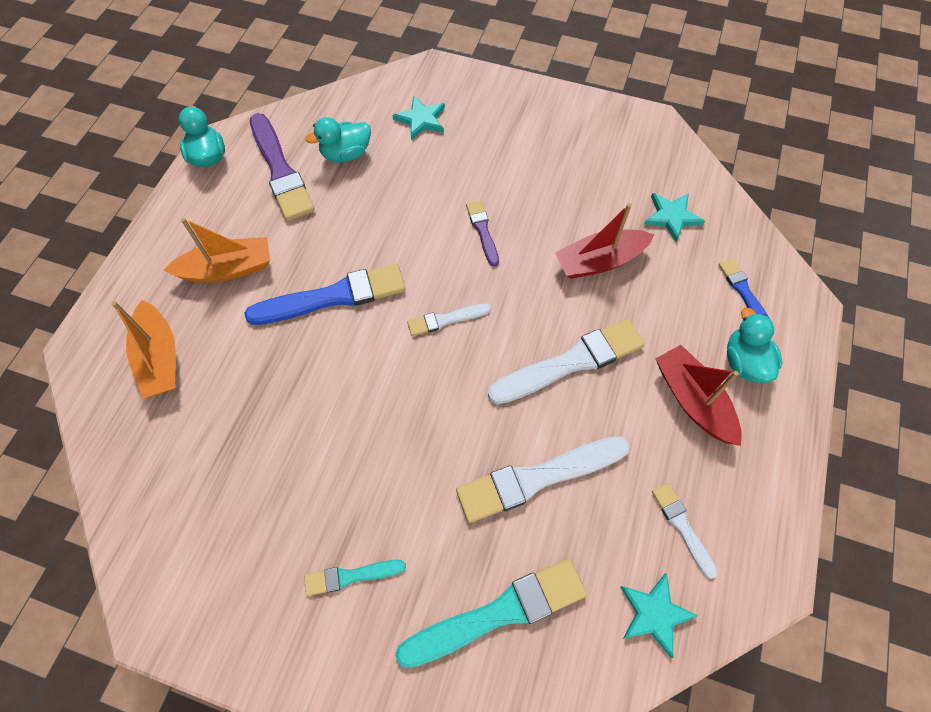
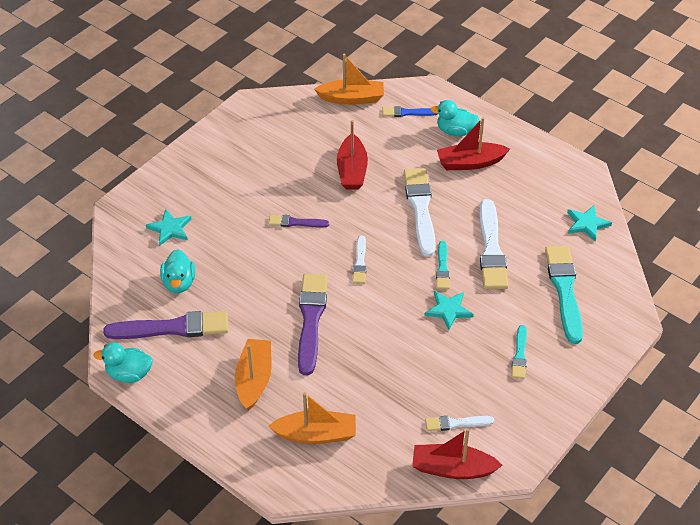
camera: 70 degrees left, 15 degrees down
blue brush [245,263,405,325] -> purple brush [298,274,328,375]
turquoise star [644,193,705,242] -> turquoise star moved to [425,291,474,330]
white brush [652,483,718,579] -> white brush moved to [425,416,494,431]
none -> orange boat [314,54,384,105]
none -> red boat [412,428,503,479]
none -> turquoise brush [436,241,450,289]

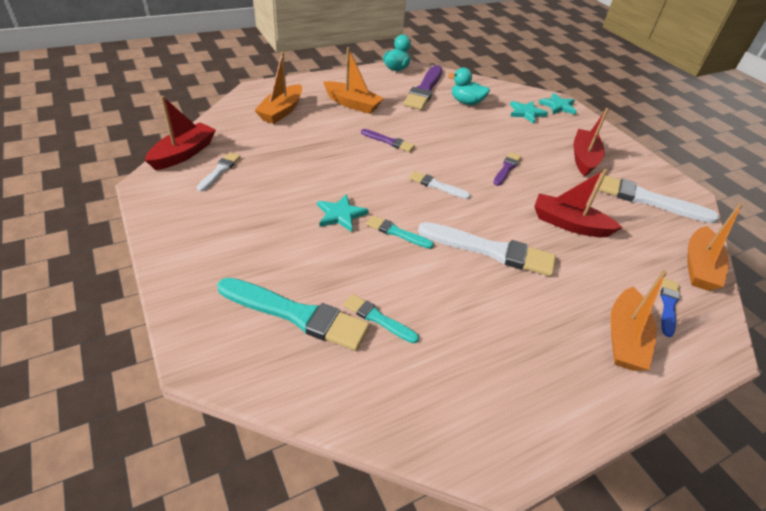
camera: 110 degrees right, 5 degrees down
purple brush [298,274,328,375] -> purple brush [361,129,415,152], size x0.52
turquoise duck [430,100,479,136] -> orange boat [610,270,667,371]
red boat [437,117,510,170] -> red boat moved to [573,108,609,176]
white brush [479,199,508,289] -> white brush moved to [594,173,719,223]
turquoise brush [511,325,527,379] -> turquoise brush moved to [343,294,419,343]
turquoise star [567,205,612,242] -> turquoise star moved to [539,93,576,115]

